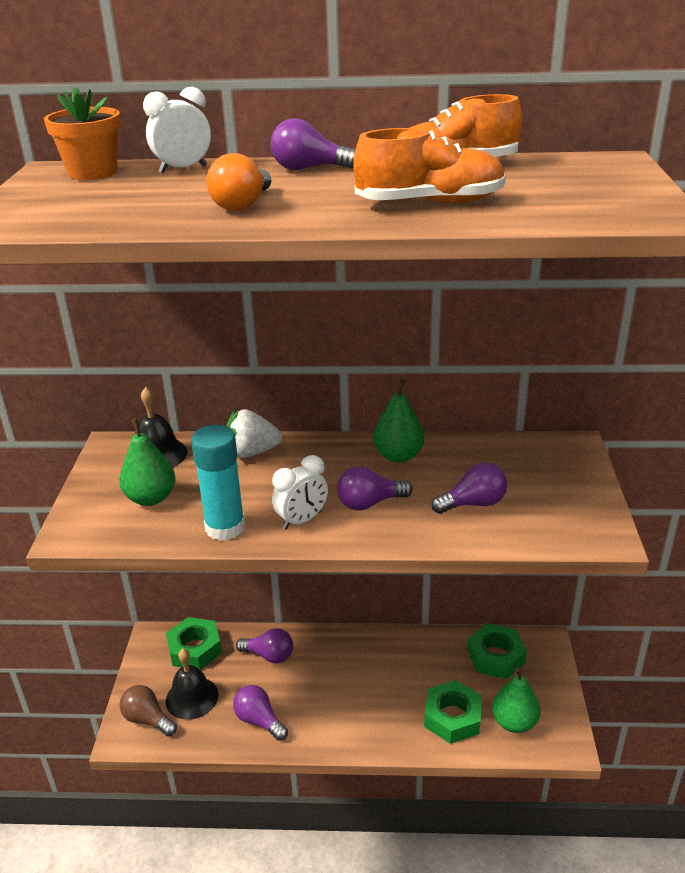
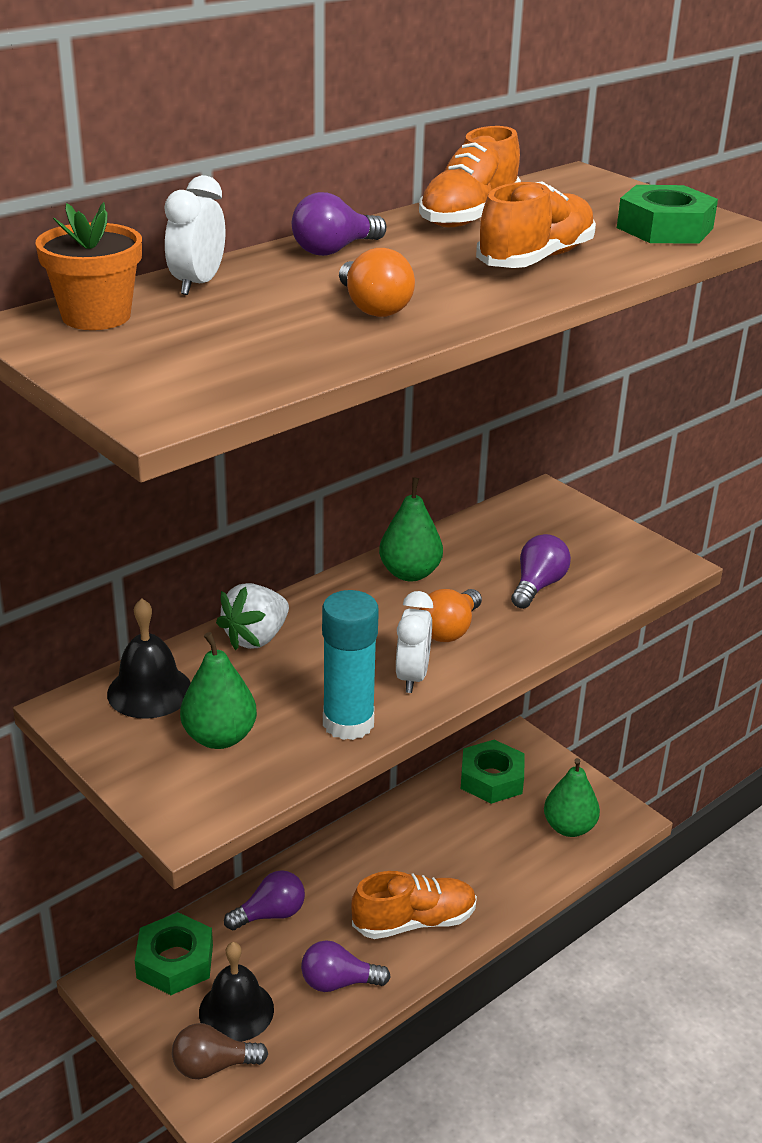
camera: 45 degrees left, 0 degrees up
purple light bulb [337,467,413,511] -> orange light bulb [419,589,482,642]
green nut [424,680,482,744] -> green nut moved to [617,185,718,244]
none -> orange shoe [351,871,477,939]

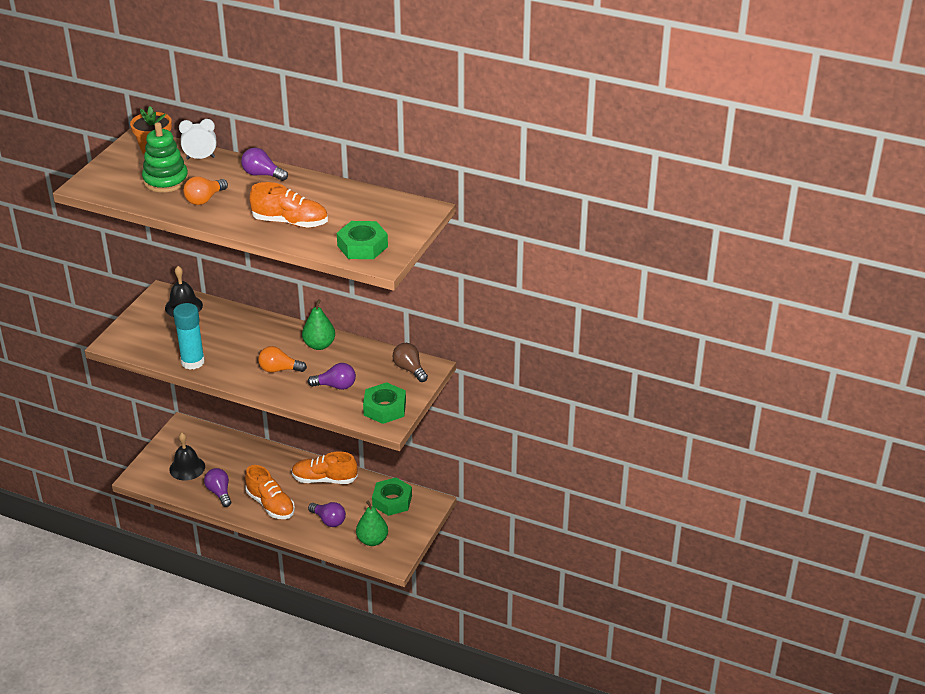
camera: 65 degrees right, 5 degrees up
green nut [135,912,213,995] -> green nut moved to [363,382,406,424]
brown light bulb [172,1023,268,1079] -> brown light bulb moved to [393,343,428,382]
green pear [180,632,257,749] -> none
white strawberry [216,583,289,650] -> none
purple light bulb [224,870,305,930] -> purple light bulb moved to [308,502,346,527]
white clock [396,591,433,693] -> none
orange shoe [419,126,521,227] -> orange shoe moved to [291,451,358,484]
none -> green stacking toy [142,122,189,192]

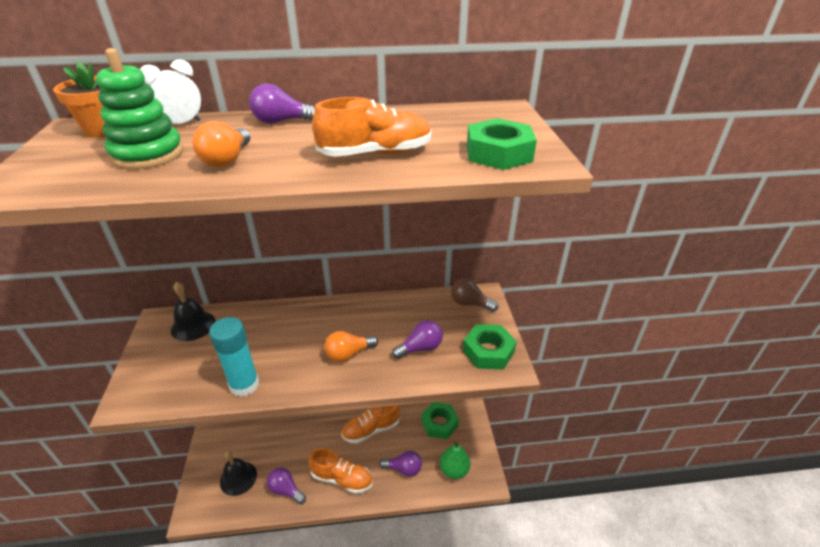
camera: 30 degrees left, 0 degrees up
green pear [302,299,335,350] -> none

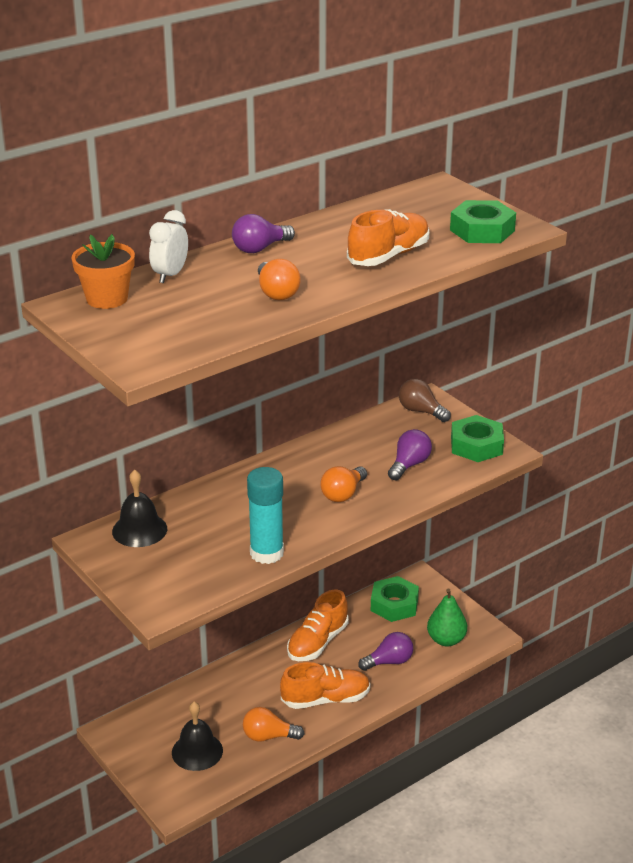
camera: 30 degrees left, 5 degrees down
green stacking toy [96,48,184,169] -> none
purple light bulb [267,467,306,504] -> orange light bulb [243,707,304,742]
brown light bulb [451,278,498,312] -> brown light bulb turned 45 degrees clockwise [399,379,451,422]

